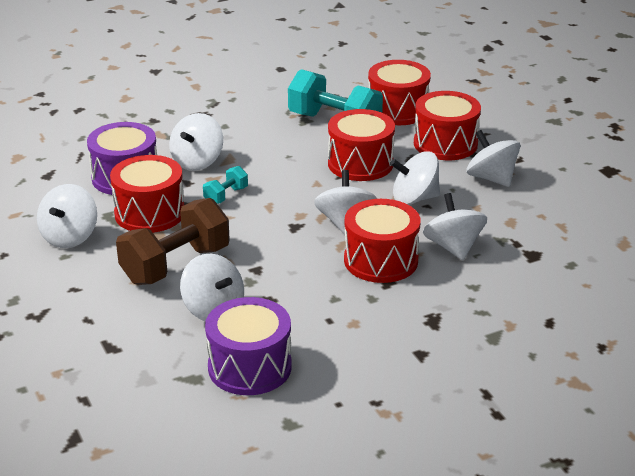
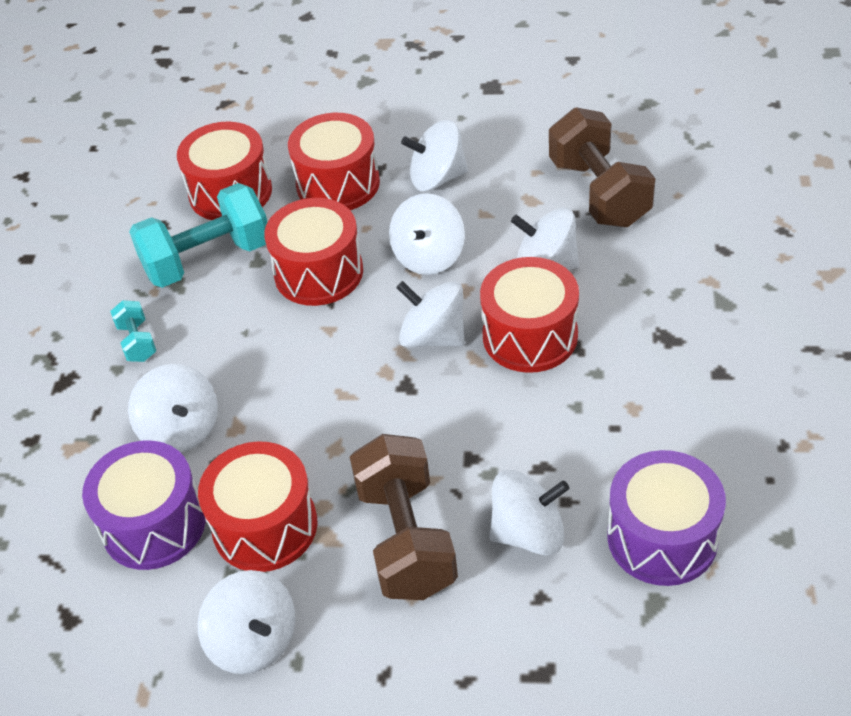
camera: 55 degrees left, 15 degrees up
turquoise dumbbell [203,166,248,204] -> turquoise dumbbell moved to [110,300,156,362]
none -> brown dumbbell [549,107,656,227]

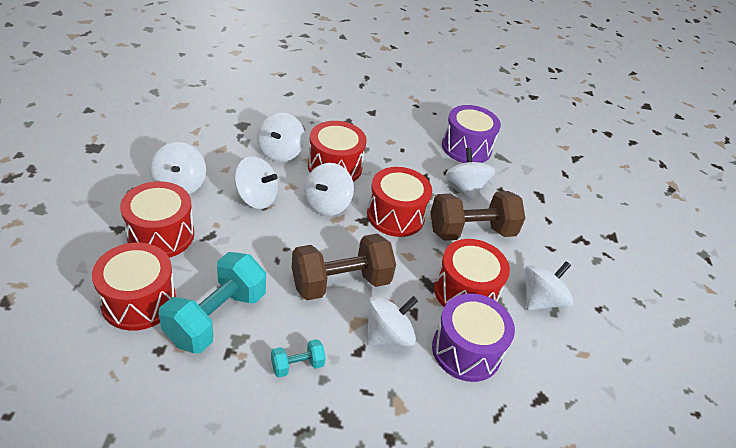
camera: 100 degrees left, 5 degrees down
turquoise dumbbell [129,183,268,288] -> turquoise dumbbell turned 60 degrees clockwise [159,252,266,353]
red drum [264,198,363,306] -> red drum moved to [367,167,432,237]
brown dumbbell [549,107,656,227] -> brown dumbbell moved to [292,233,396,300]

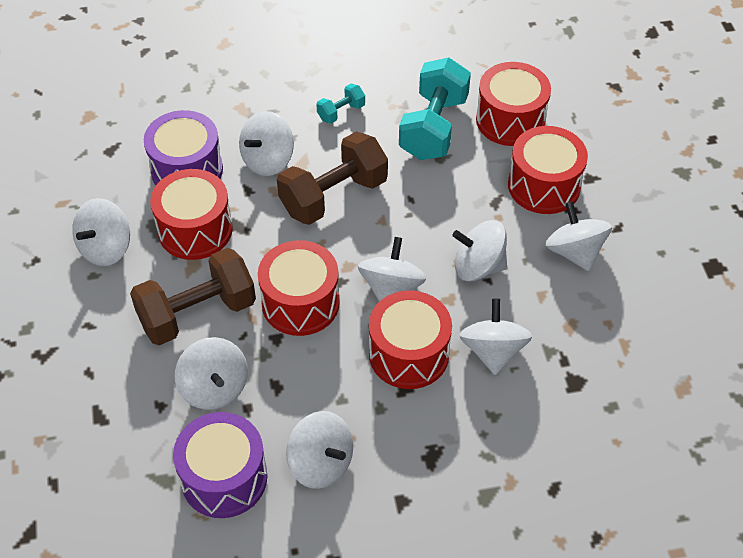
camera: 170 degrees right, 10 degrees up
none -> white spinning top [286,411,353,489]

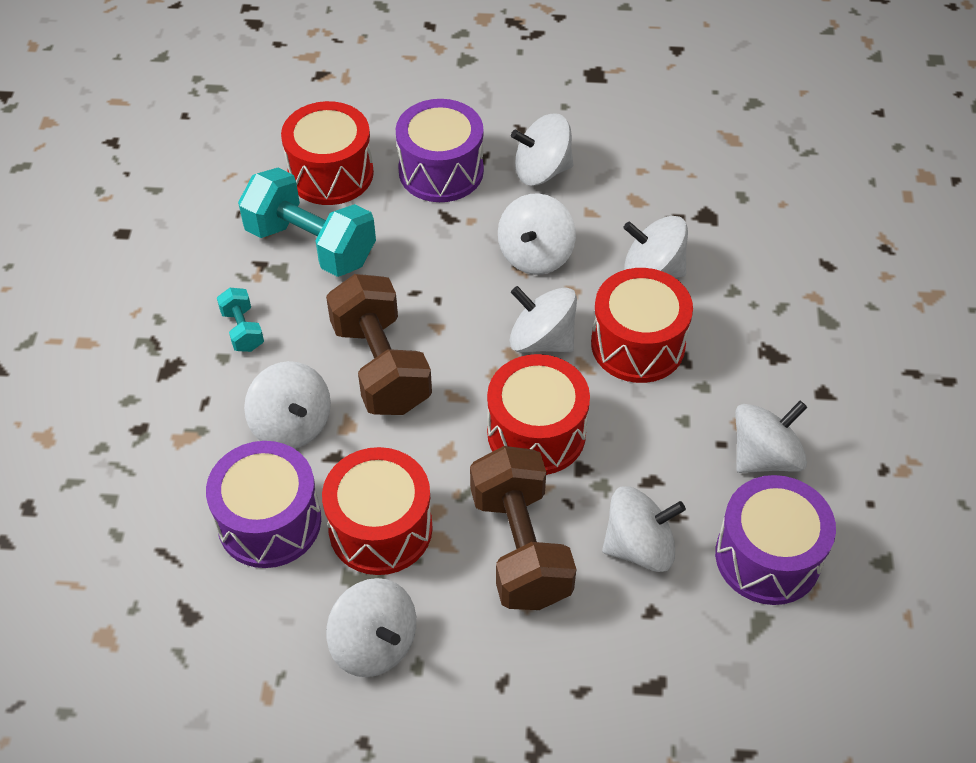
camera: 75 degrees left, 0 degrees up
red drum [508,126,588,214] -> purple drum [396,99,484,202]

